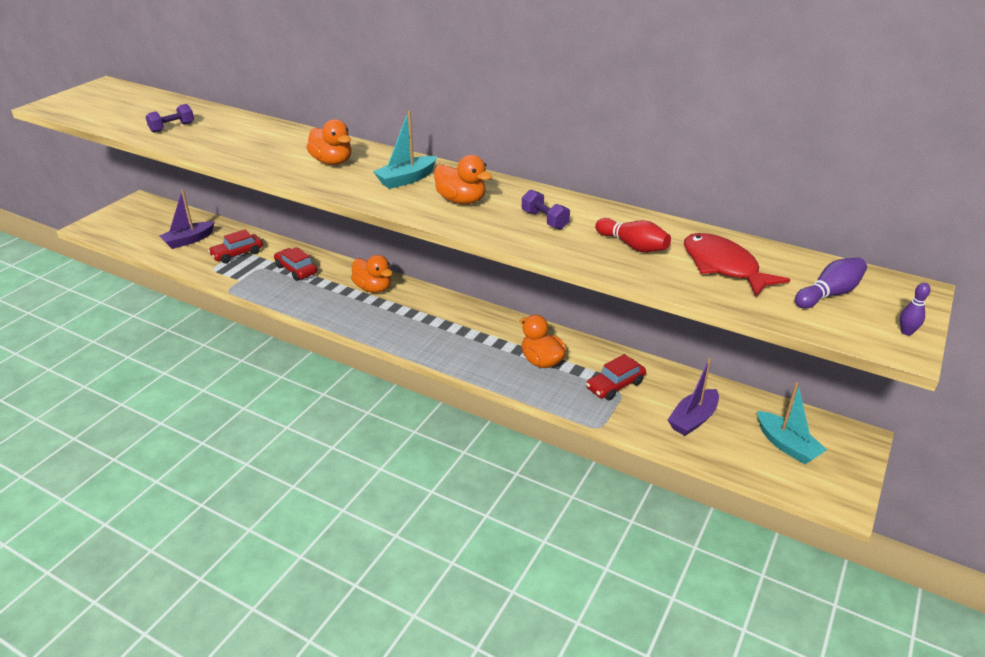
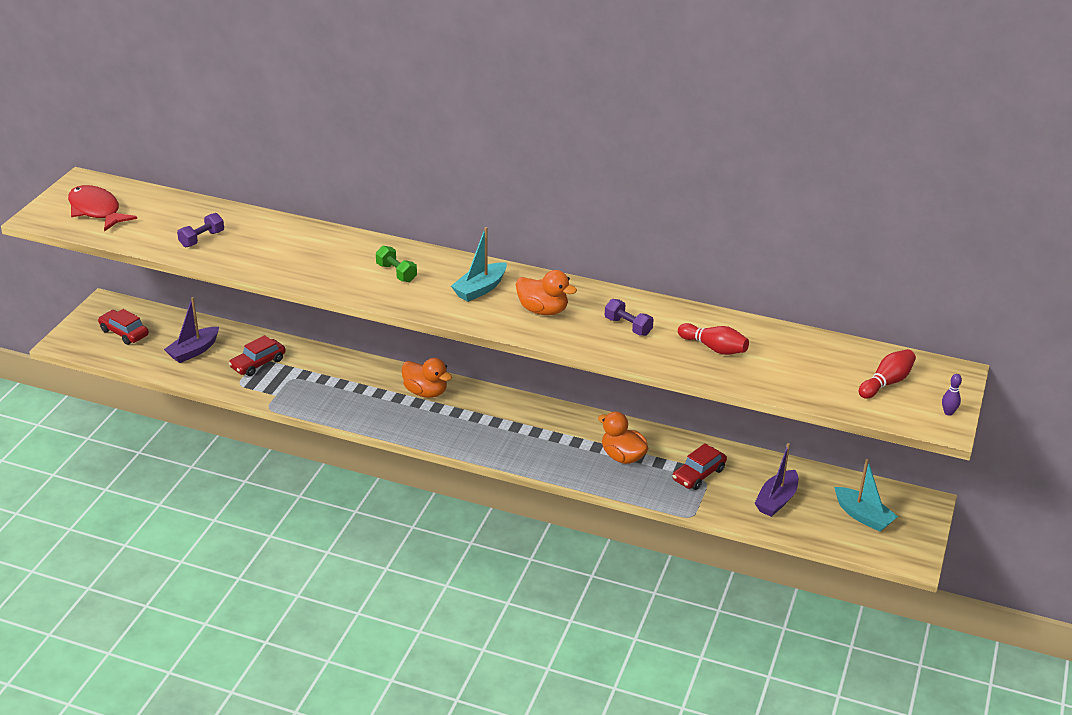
camera: 10 degrees left, 0 degrees up
red car [274,247,317,281] -> red car moved to [98,309,149,345]
orange duck [306,119,351,165] -> green dumbbell [376,246,417,282]
red fish [684,233,790,297] -> red fish moved to [68,185,137,232]
purple bowling pin [795,258,867,309] -> red bowling pin [859,349,916,399]

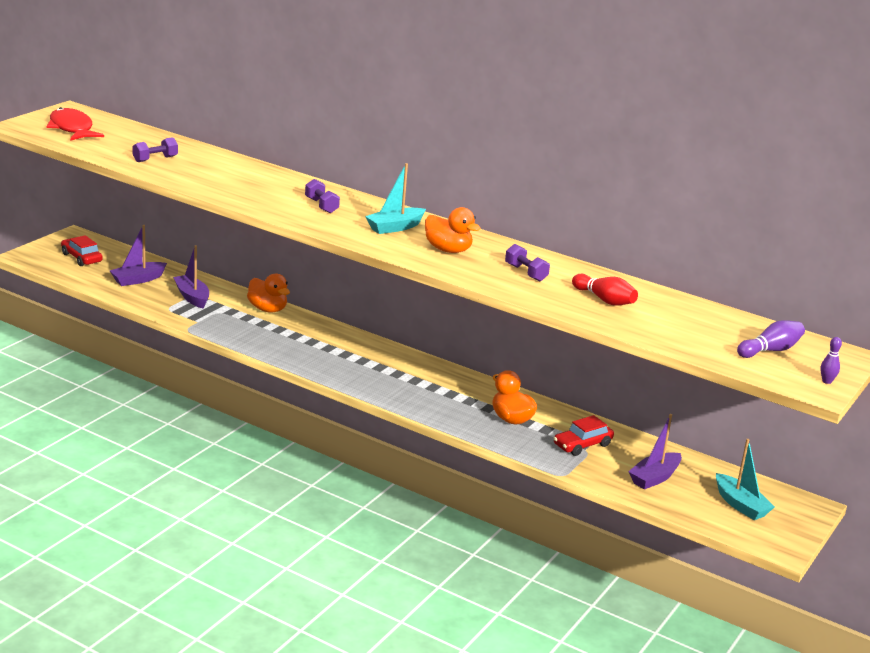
camera: 10 degrees right, 10 degrees down
red car [229,335,286,376] -> purple boat [173,245,209,308]
green dumbbell [376,246,417,282] -> purple dumbbell [305,179,340,213]
orange duck [402,358,452,398] -> orange duck moved to [247,273,290,313]
red bowling pin [859,349,916,399] -> purple bowling pin [737,320,805,358]

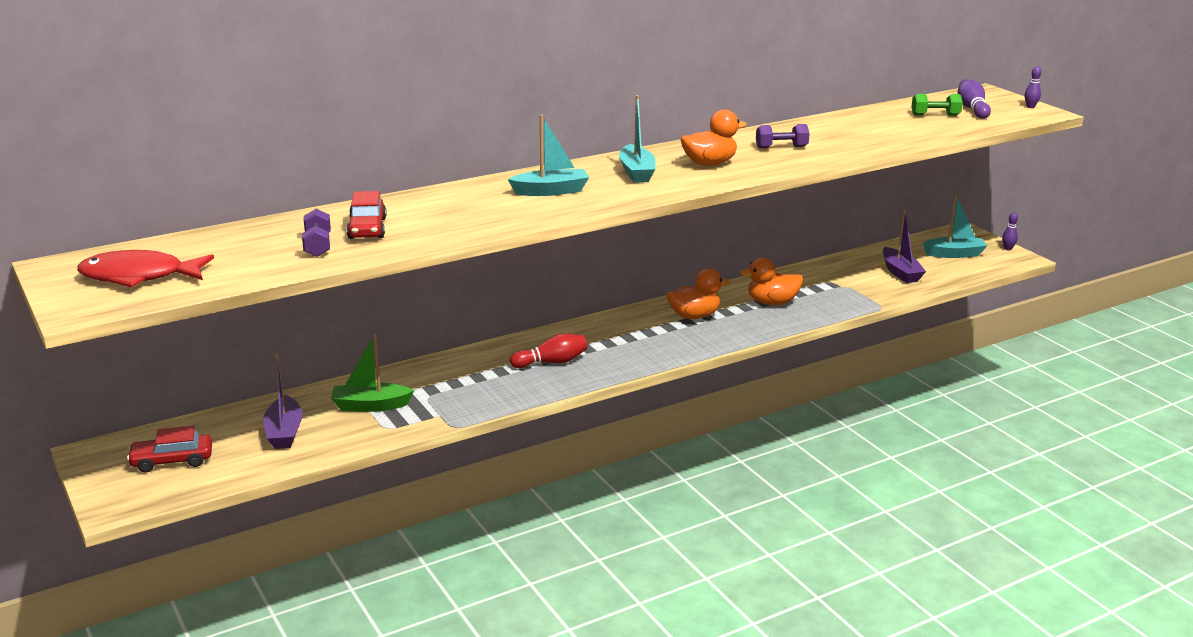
camera: 60 degrees left, 0 degrees up
purple boat [173,245,209,308] -> green boat [331,334,414,412]
orange duck [247,273,290,313] -> orange duck moved to [666,268,730,319]
purple dumbbell [305,179,340,213] -> turquoise boat [508,115,589,196]
red car [553,415,614,456] -> red car moved to [346,191,387,239]
red bowling pin [572,274,638,306] -> red bowling pin moved to [510,333,587,368]
none -> green dumbbell [911,94,963,116]
none -> purple bowling pin [1002,212,1018,250]

